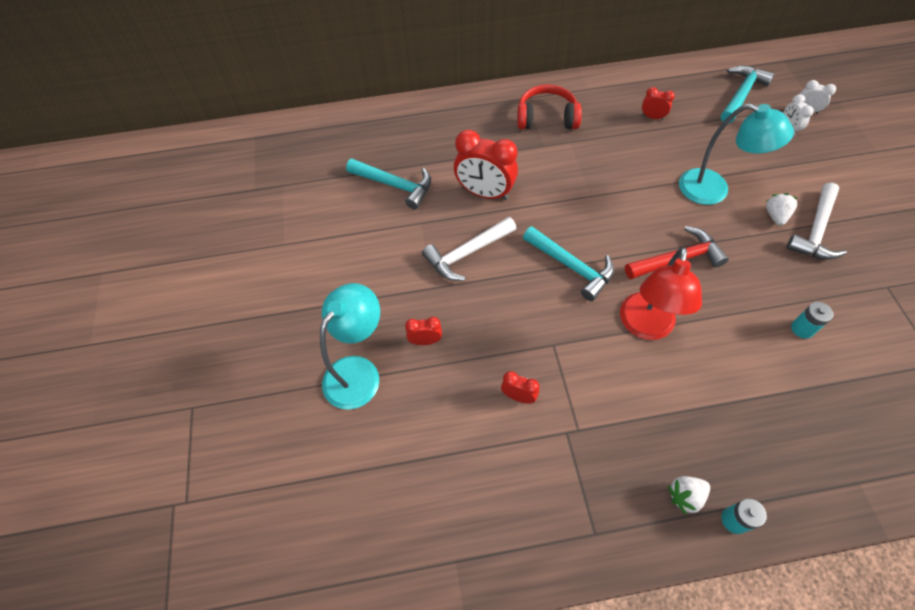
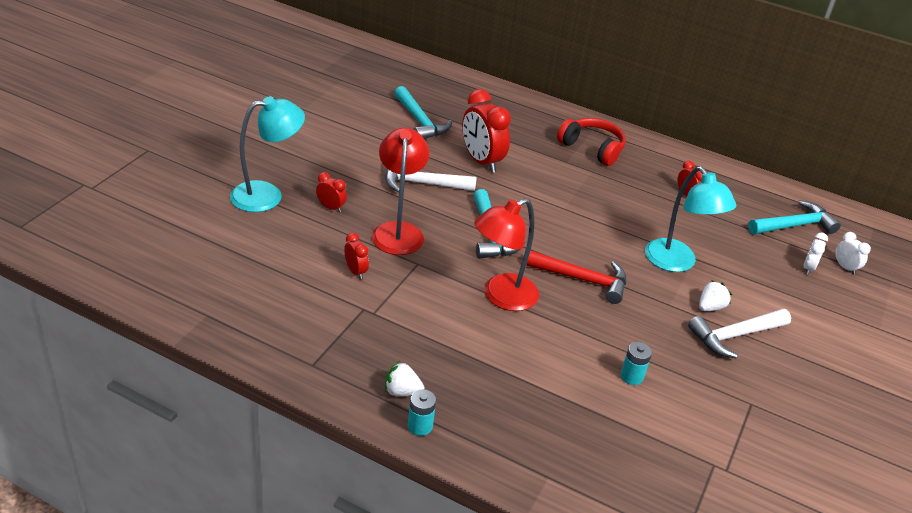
camera: 30 degrees right, 20 degrees down
none -> red lamp [372,128,430,255]

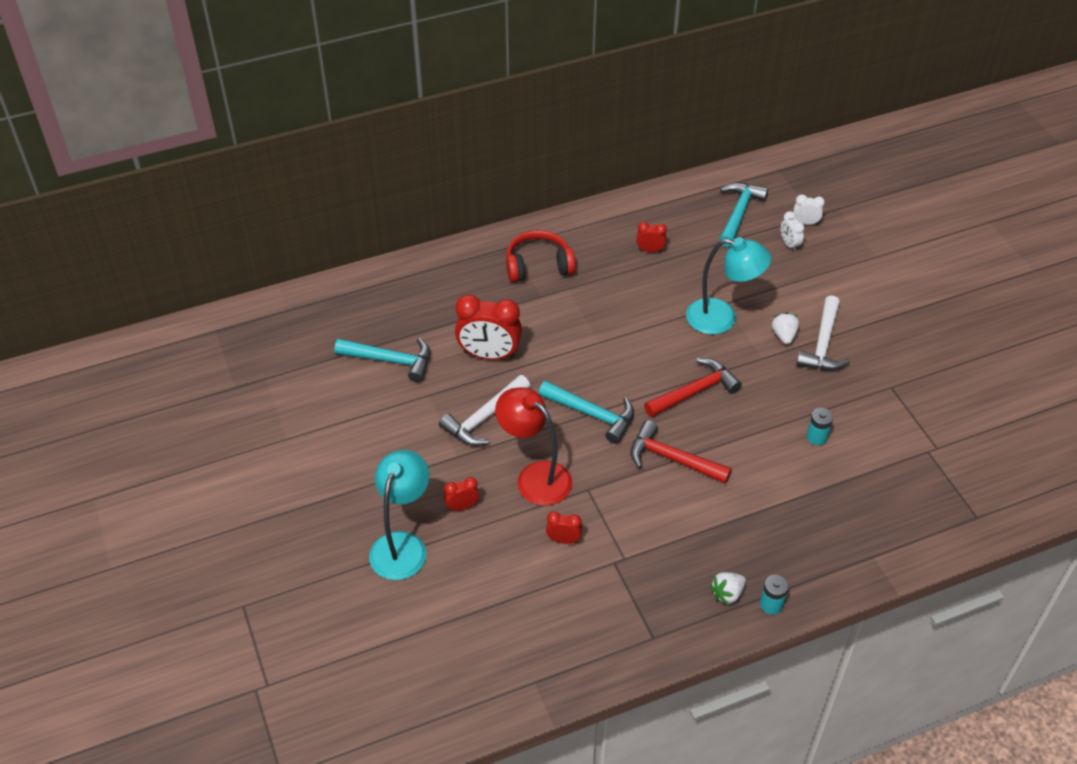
camera: 45 degrees left, 10 degrees up
red lamp [474,198,539,311] -> red hammer [630,420,732,484]

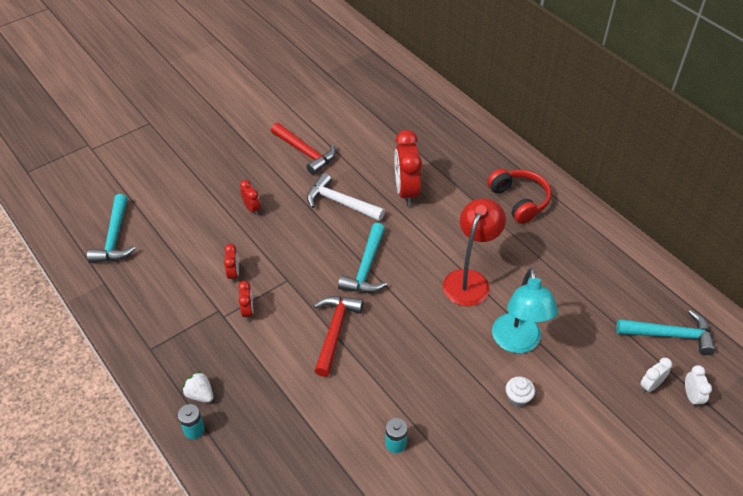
camera: 75 degrees right, 0 degrees up
turquoise hammer [335,338,430,382] -> turquoise hammer moved to [87,194,136,263]
turquoise lamp [369,450,430,580] -> none
red lamp [495,387,572,506] -> red lamp moved to [443,198,506,306]
red clock [636,222,667,252] -> red clock moved to [238,281,253,321]
red hammer [644,358,742,417] -> red hammer moved to [271,123,336,175]
white strawberry [772,312,799,344] -> white cupcake [506,376,535,407]
white hammer [796,295,850,371] -> none

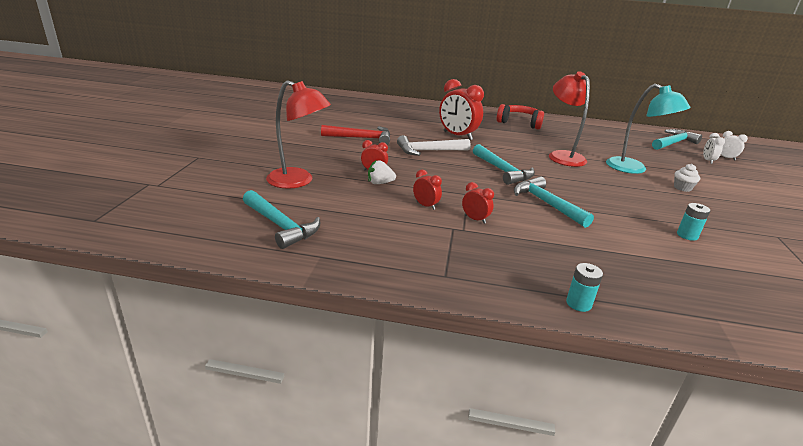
camera: 45 degrees left, 20 degrees down
white strawberry [182,371,213,403] -> white strawberry moved to [368,160,396,184]
red hammer [313,296,363,377] -> turquoise hammer [514,176,594,228]
none -> red lamp [266,80,331,189]

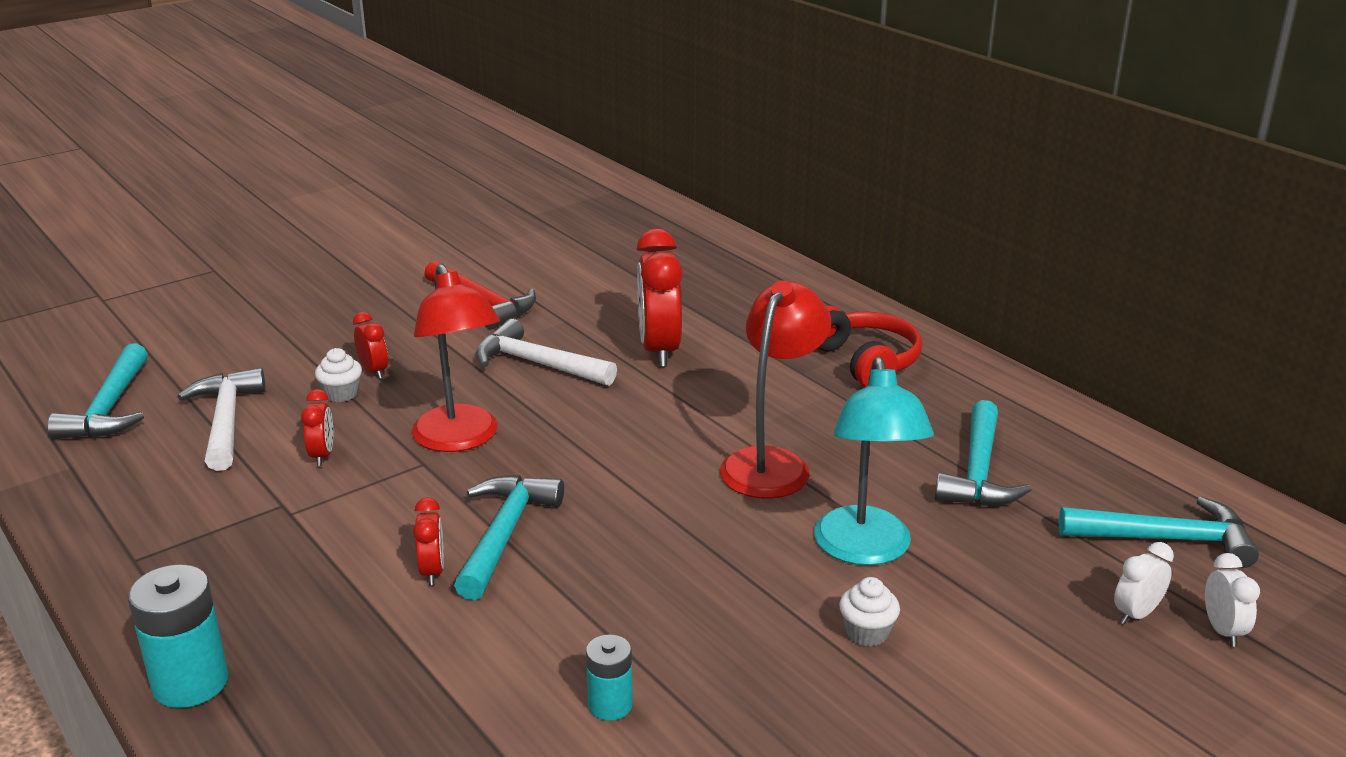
camera: 45 degrees right, 0 degrees up
red lamp [266,80,331,189] -> red lamp moved to [412,263,500,452]
white strawberry [368,160,396,184] -> white cupcake [315,348,362,402]
red clock [462,182,494,224] -> red clock moved to [413,497,444,585]
turquoise hammer [473,144,535,185] -> turquoise hammer moved to [935,400,1031,506]
turquoise battery [566,263,603,312] -> turquoise battery [128,564,229,708], size x1.69
none -> white hammer [177,368,265,471]

